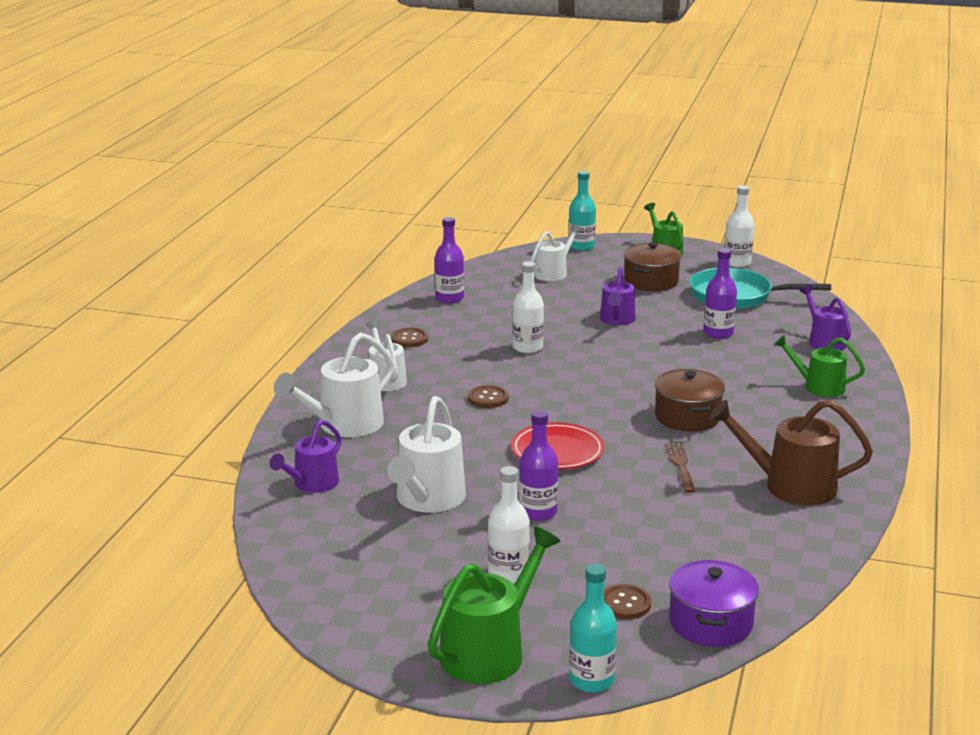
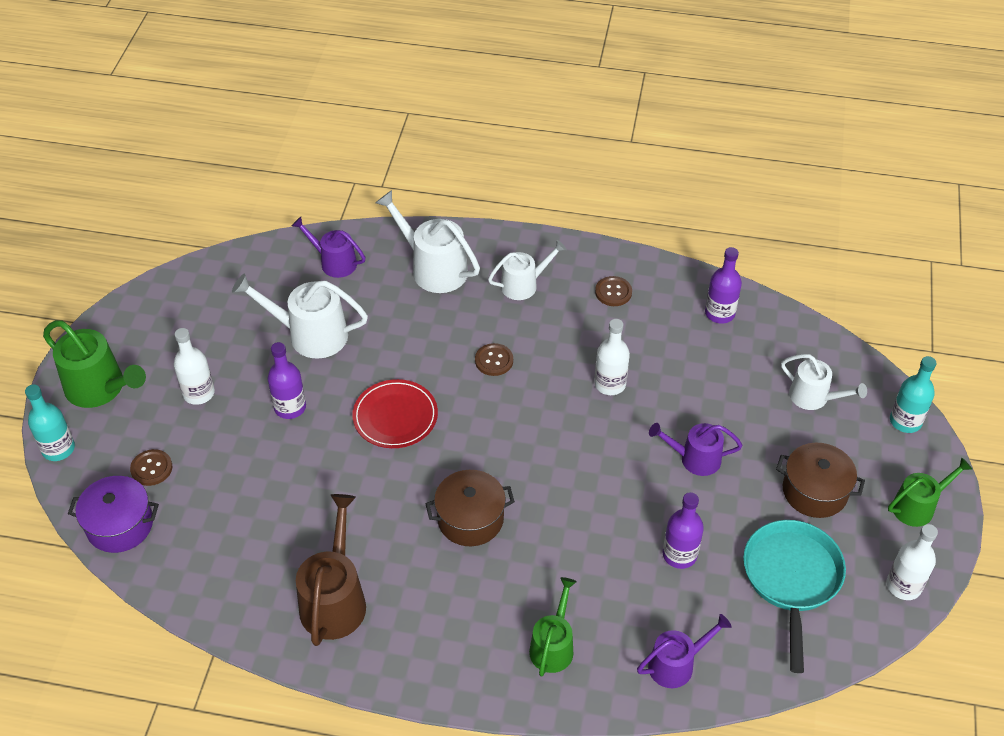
camera: 85 degrees right, 25 degrees up
brown fork [665,443,695,493] -> none

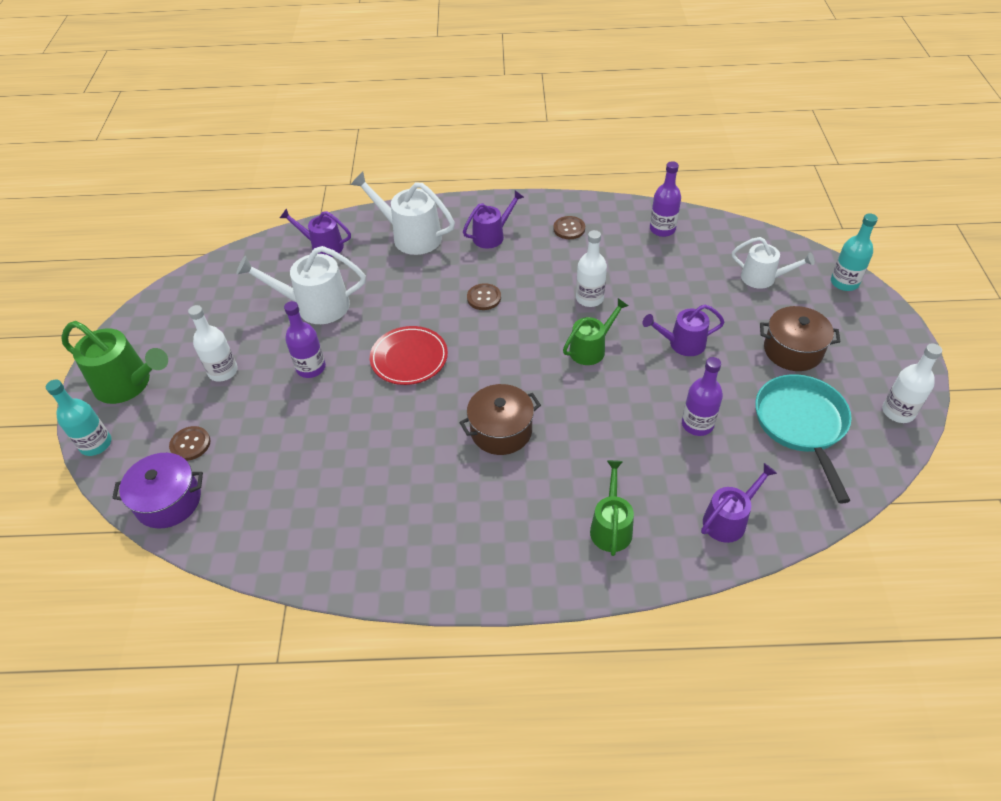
camera: 10 degrees left, 0 degrees up
brown watering can [296,494,366,646] -> none
white watering can [488,240,567,300] -> purple watering can [463,190,524,249]
green watering can [888,457,972,527] -> green watering can moved to [563,298,629,365]

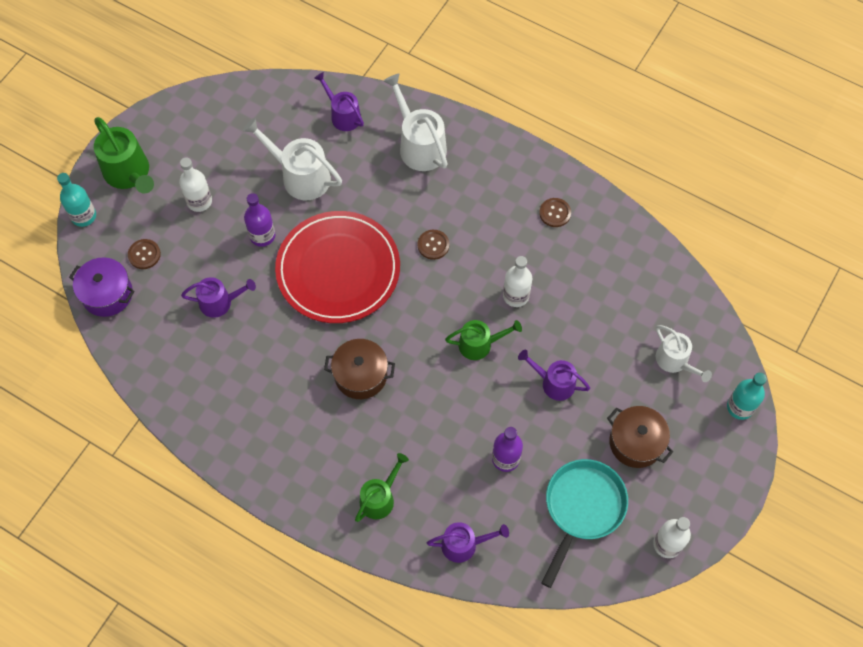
camera: 30 degrees right, 15 degrees up
red plate [370,326,448,385] -> red plate [275,211,400,323], size x1.80
purple watering can [463,190,524,249] -> purple watering can moved to [181,277,256,318]
purple bottle [650,161,681,237] -> none

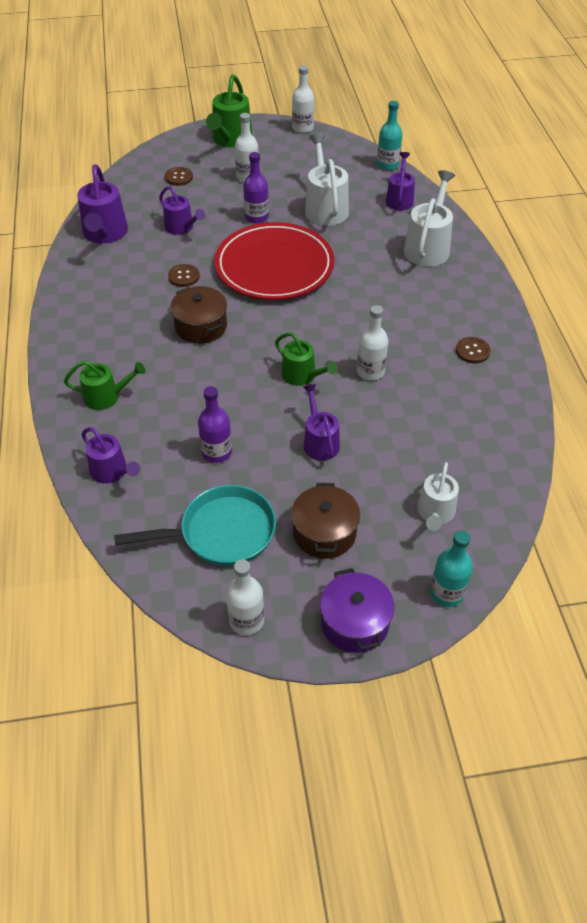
camera: 50 degrees right, 15 degrees down
turquoise bottle [57,173,96,227] -> turquoise bottle moved to [377,101,403,170]
purple pot [69,257,135,317] -> purple pot moved to [320,568,394,653]
brown button [418,230,449,260] -> brown button moved to [168,264,200,287]
none -> purple watering can [77,164,128,244]
none -> white bottle [292,65,314,133]

